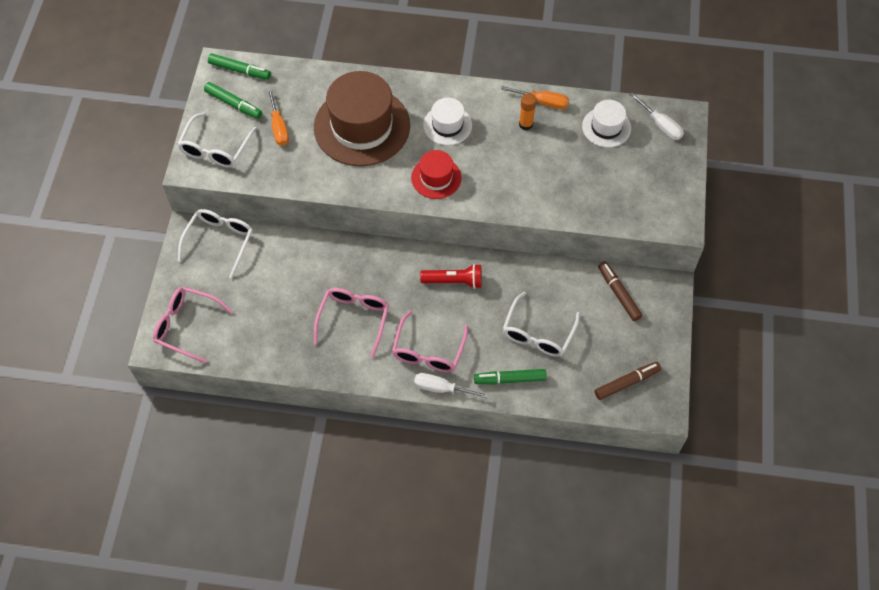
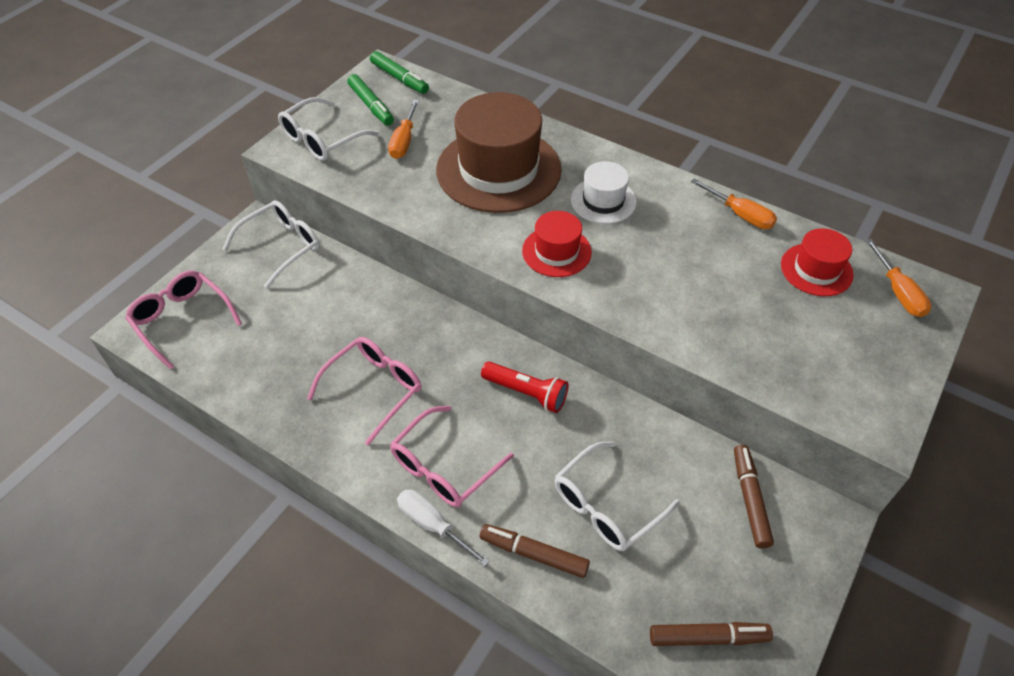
camera: 25 degrees right, 10 degrees down
green marker [474,369,547,385] -> brown marker [480,524,590,578]
orange glue stick [519,93,536,131] -> none
white hat [582,100,631,148] -> red hat [781,228,854,296]
white screwdriver [630,92,684,140] -> orange screwdriver [865,239,931,317]

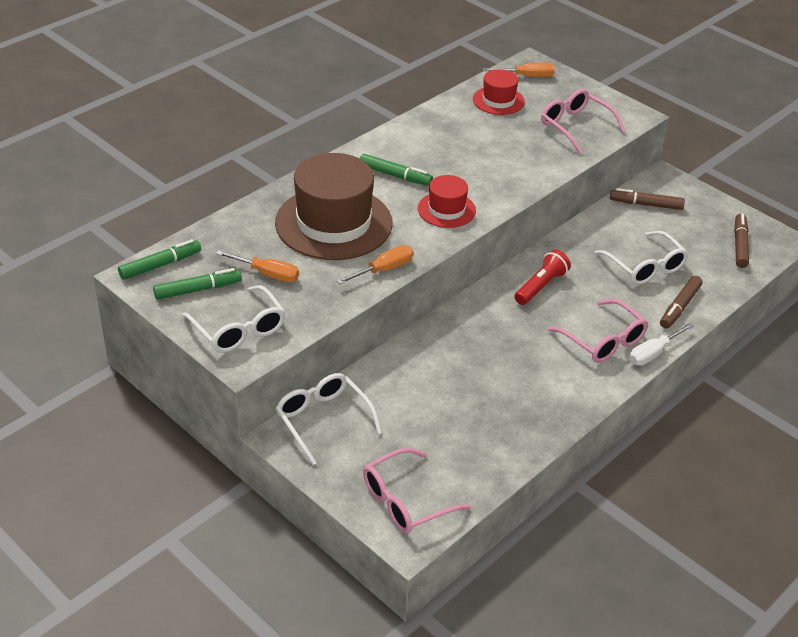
camera: 80 degrees left, 10 degrees down
pink glasses [307,337,421,446] -> pink glasses moved to [541,89,626,153]
white hat [571,161,637,224] -> green marker [360,154,433,186]
orange screwdriver [691,179,777,229] -> orange screwdriver moved to [336,245,414,284]

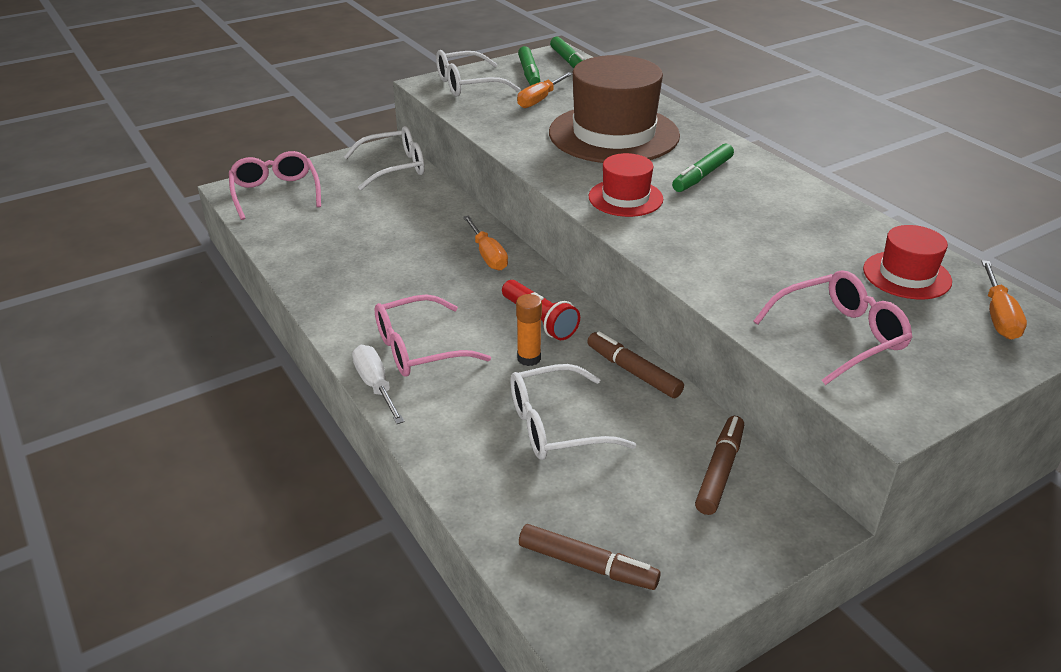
camera: 105 degrees right, 5 degrees down
orange screwdriver [336,245,414,284] -> orange screwdriver moved to [463,215,508,271]
brown marker [660,276,702,328] -> brown marker moved to [587,331,684,398]
none -> orange glue stick [516,294,542,366]

